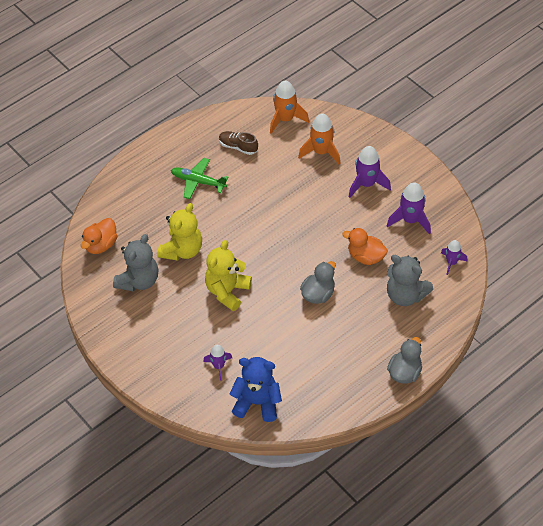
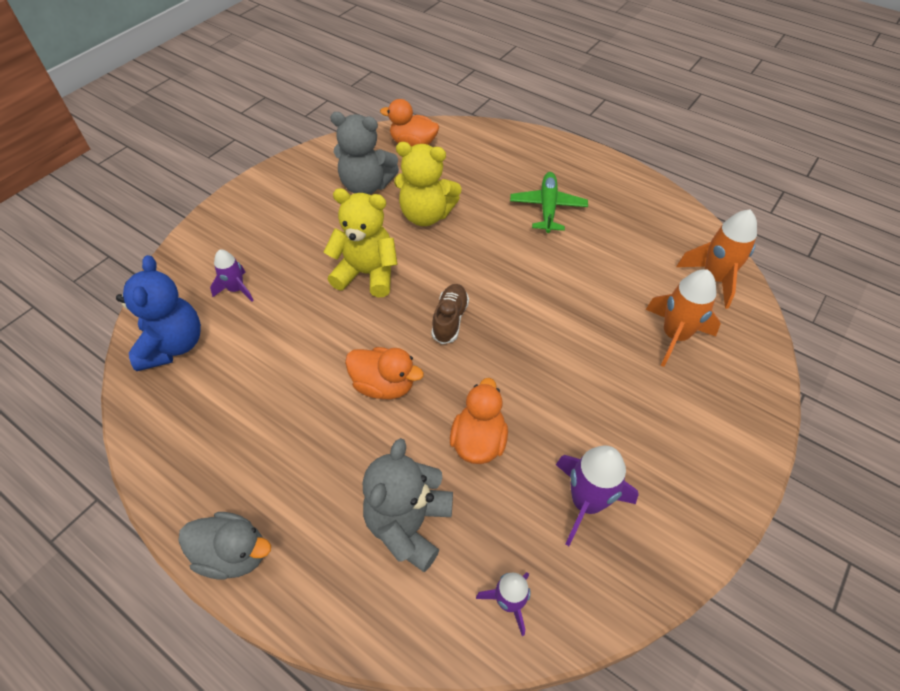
camera: 75 degrees right, 0 degrees up
brown shoe [219,131,258,155] -> brown shoe moved to [431,284,469,344]
grey duck [300,261,336,304] -> orange duck [345,347,424,399]
purple rocket [349,146,391,198] -> none

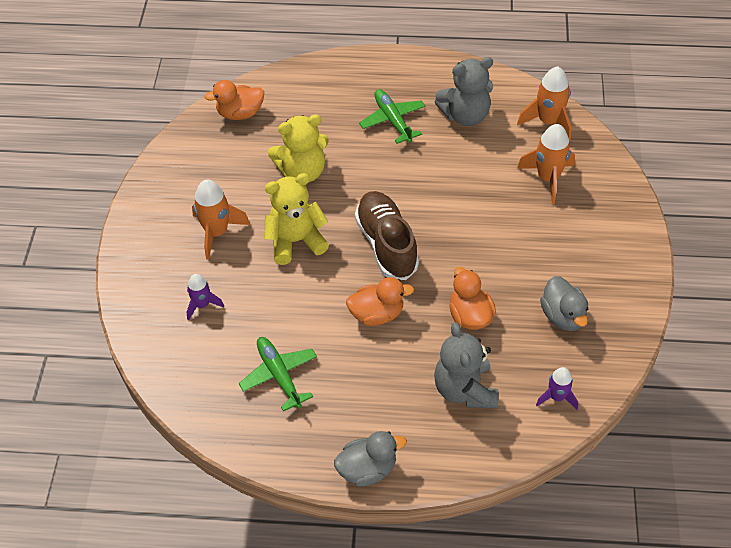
camera: 30 degrees left, 0 degrees up
blue teddy bear [116,255,201,371] -> none
grey teddy bear [330,112,399,195] -> grey teddy bear moved to [435,57,493,126]
brown shoe [431,284,469,344] -> brown shoe [355,191,419,280], size x1.77
purple rocket [556,445,639,546] -> grey duck [540,276,588,331]
none -> orange rocket [192,180,250,260]
none -> green plane [239,337,317,412]

